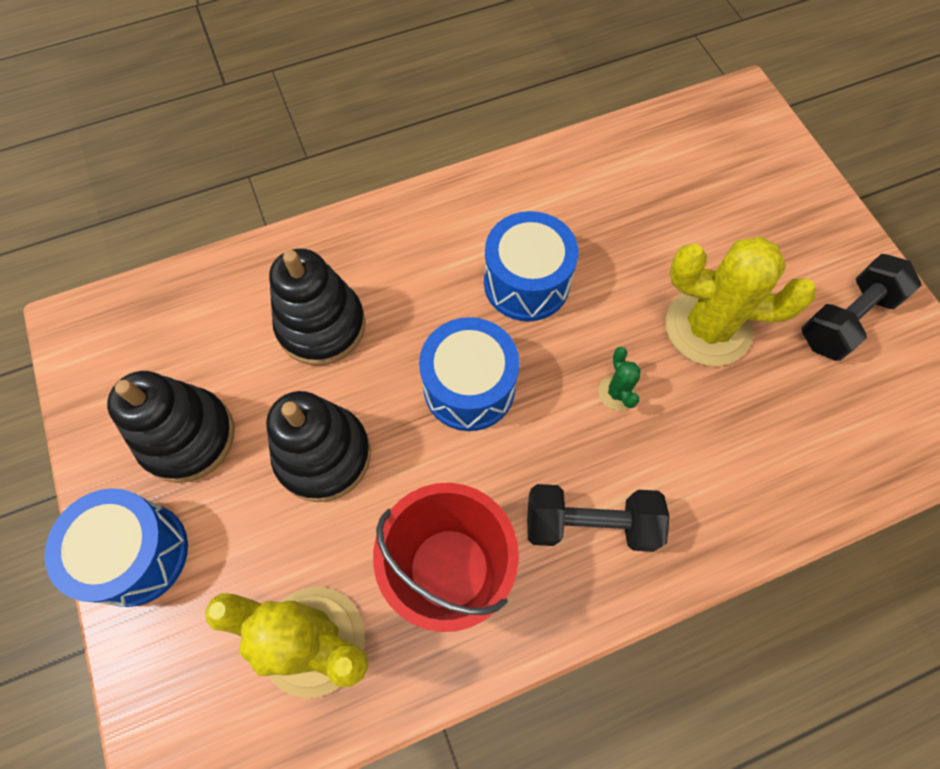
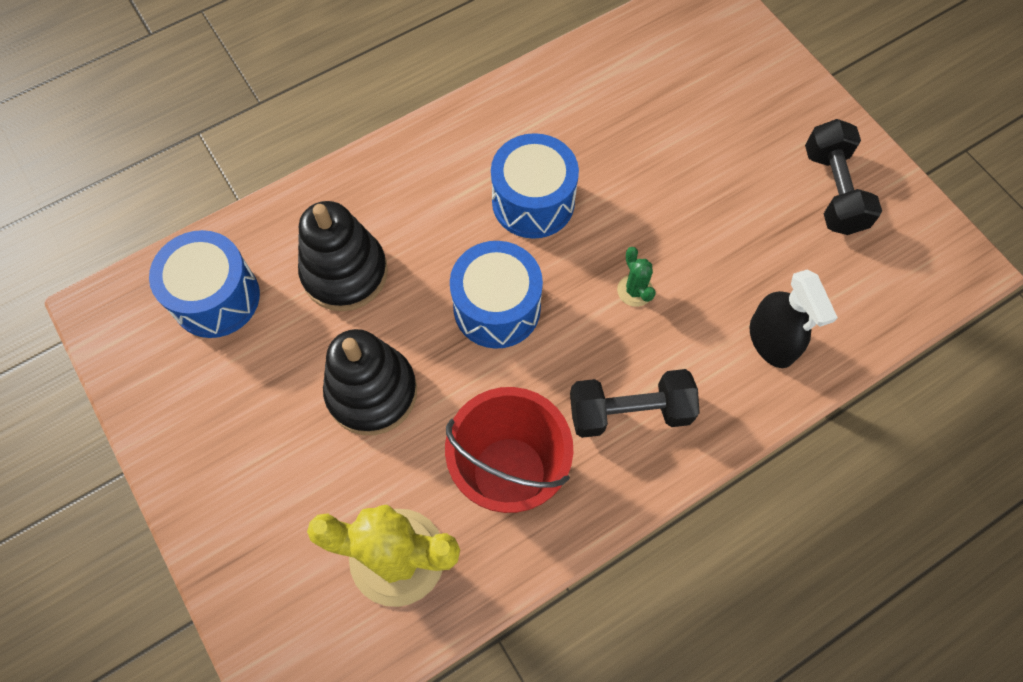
camera: 10 degrees left, 0 degrees up
blue drum [44,488,188,607] -> blue drum moved to [149,230,260,338]
black stacking toy [107,371,235,483] -> none
yellow cactus [666,237,816,366] -> none
black dumbbell [802,254,922,361] -> black dumbbell turned 45 degrees counterclockwise [805,119,882,235]
none -> black spray bottle [750,269,838,368]

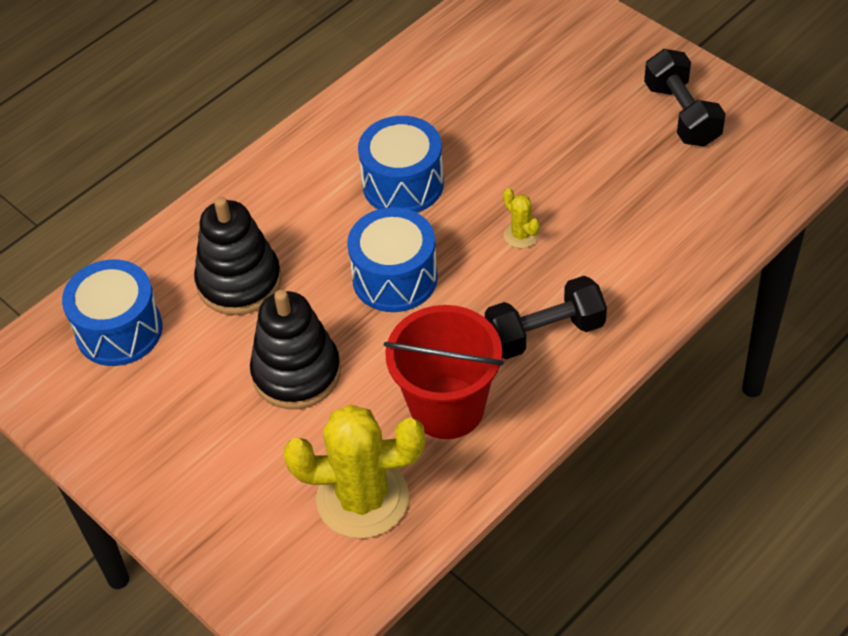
camera: 10 degrees left, 15 degrees down
green cactus [617,247,656,307] -> yellow cactus [503,188,540,248]
black spray bottle [750,269,838,368] -> none

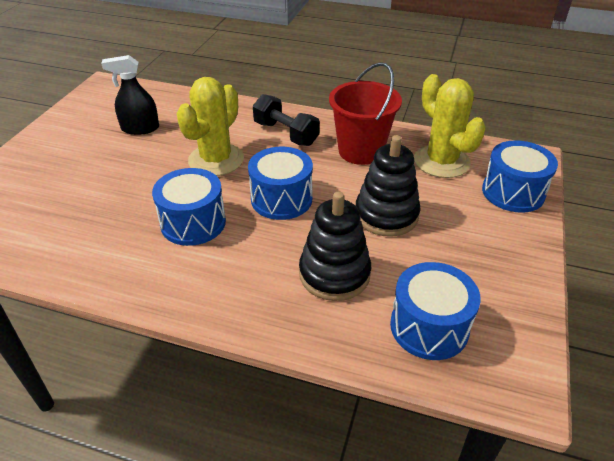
camera: 120 degrees left, 10 degrees down
yellow cactus [503,188,540,248] -> yellow cactus [177,77,244,176], size x2.34
black dumbbell [644,49,726,147] -> none
none -> black spray bottle [101,55,159,135]
none -> blue drum [482,140,558,213]

